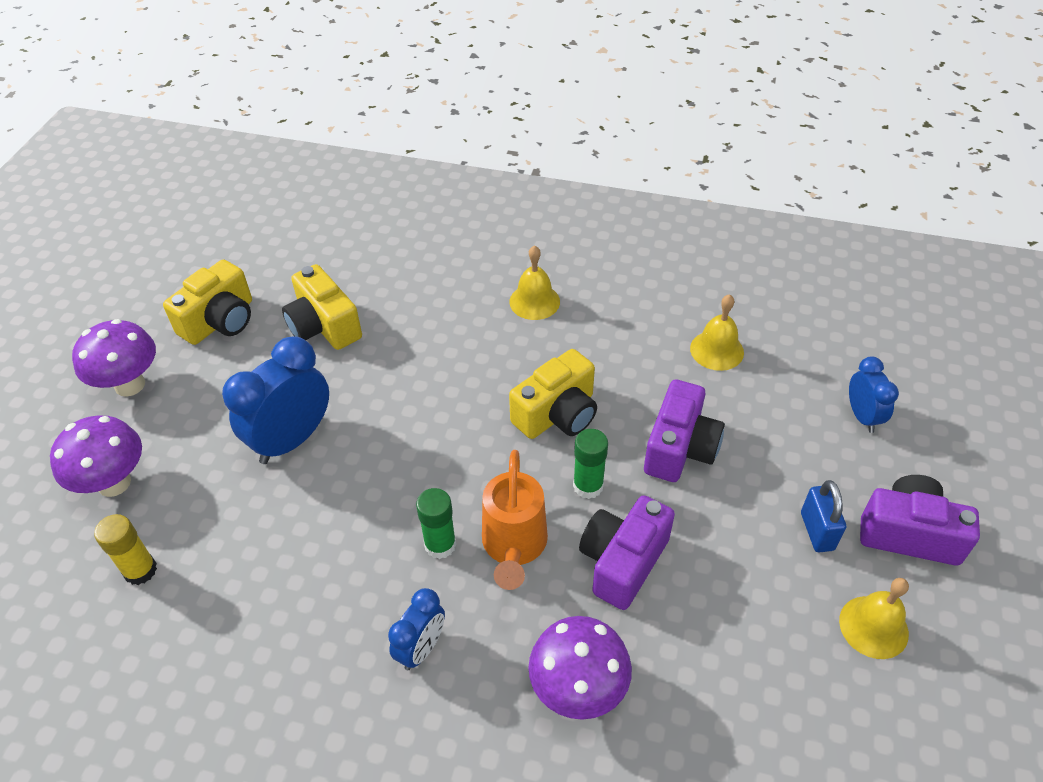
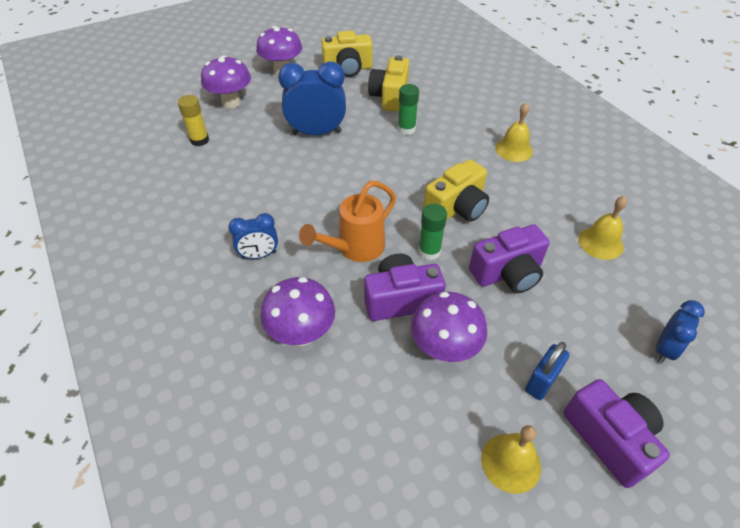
camera: 45 degrees right, 0 degrees up
green glue stick [416,488,456,559] -> green glue stick moved to [398,84,419,135]
yellow camera [509,349,597,439] -> yellow camera turned 45 degrees counterclockwise [423,159,489,222]
none -> purple mushroom [411,292,487,362]

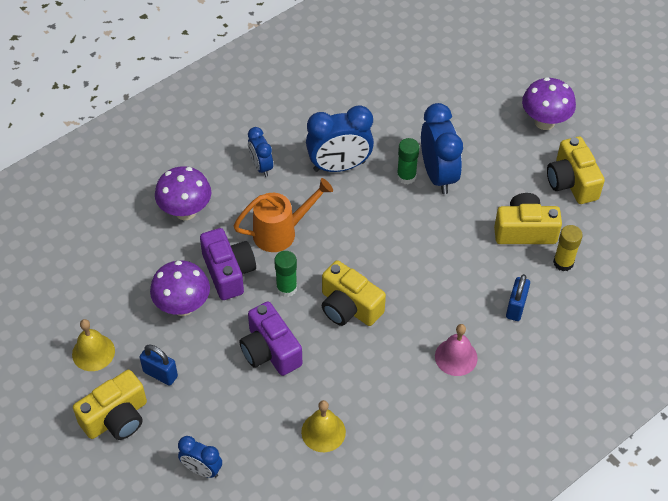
camera: 80 degrees right, 5 degrees up
yellow glue stick [178,95,209,146] -> yellow glue stick moved to [553,225,583,271]
purple mushroom [201,55,251,108] -> none
orange watering can [299,181,396,262] -> orange watering can turned 120 degrees clockwise [234,178,333,252]
green glue stick [398,84,419,135] -> green glue stick moved to [397,138,420,184]
yellow bell [495,103,533,162] -> pink bell [435,324,478,376]
purple camera [564,379,670,488] -> yellow camera [73,370,147,440]
none -> blue clock [306,105,374,172]
none -> blue padlock [506,274,530,321]

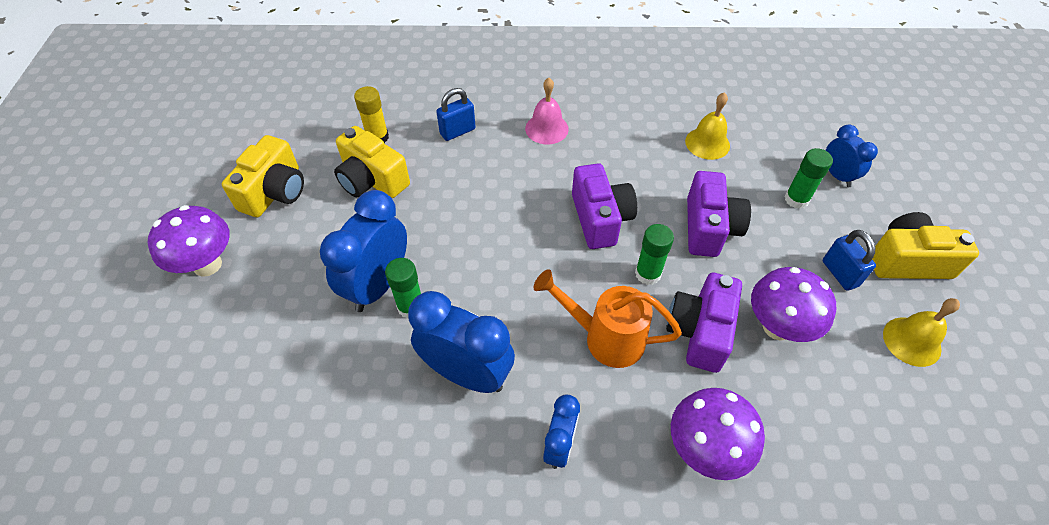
camera: 140 degrees left, 0 degrees up
yellow camera [322,260,386,326] -> purple camera [572,163,637,249]
none -> green glue stick [784,148,833,209]

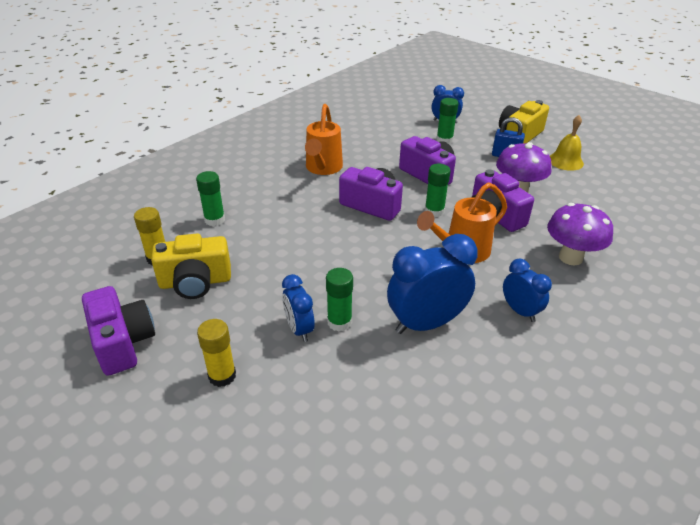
camera: 50 degrees left, 15 degrees down
purple mushroom [148,205,230,277] -> none
yellow camera [222,135,304,217] -> purple camera [82,286,155,376]
blue clock [320,190,407,312] -> blue clock [282,274,315,342], size x0.57
blue padlock [436,88,476,141] -> green glue stick [196,171,225,226]
pink bell [525,78,569,144] -> none
yellow bell [685,92,730,160] -> none
none -> yellow glue stick [197,319,236,387]
none -> orange watering can [305,104,343,175]

